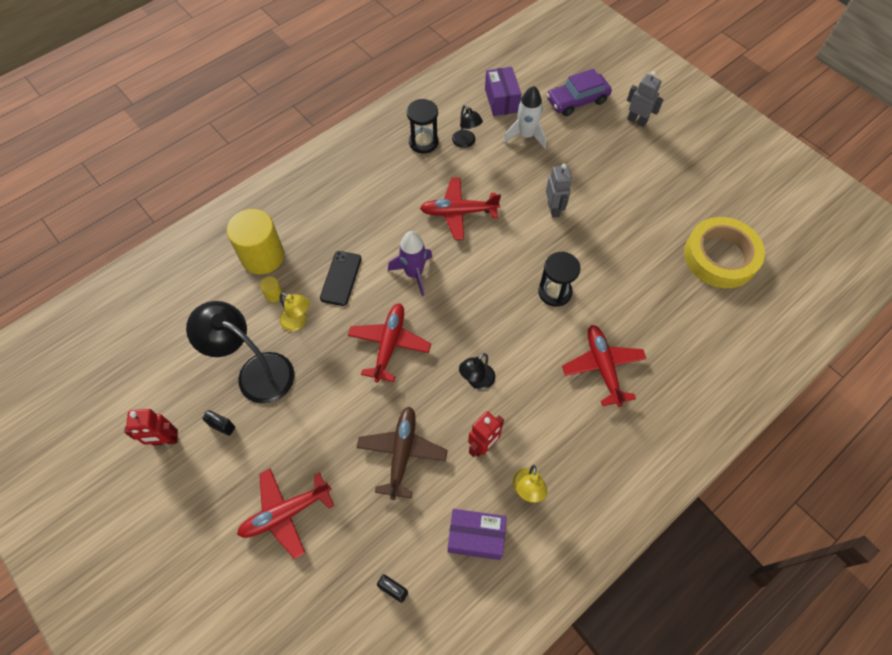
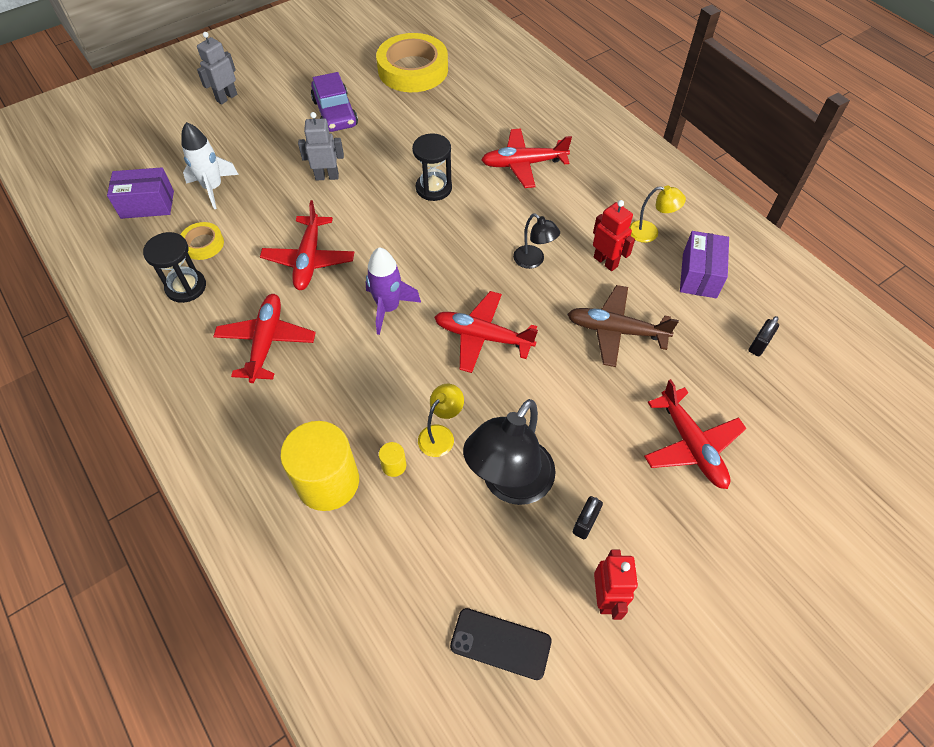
camera: 85 degrees left, 5 degrees down
black phone [320,251,362,306] -> black phone moved to [450,608,552,680]
black lamp [452,105,483,148] -> yellow tape [181,222,224,260]
purple car [546,69,612,116] -> purple car moved to [311,72,358,132]
none -> red plane [213,294,316,383]

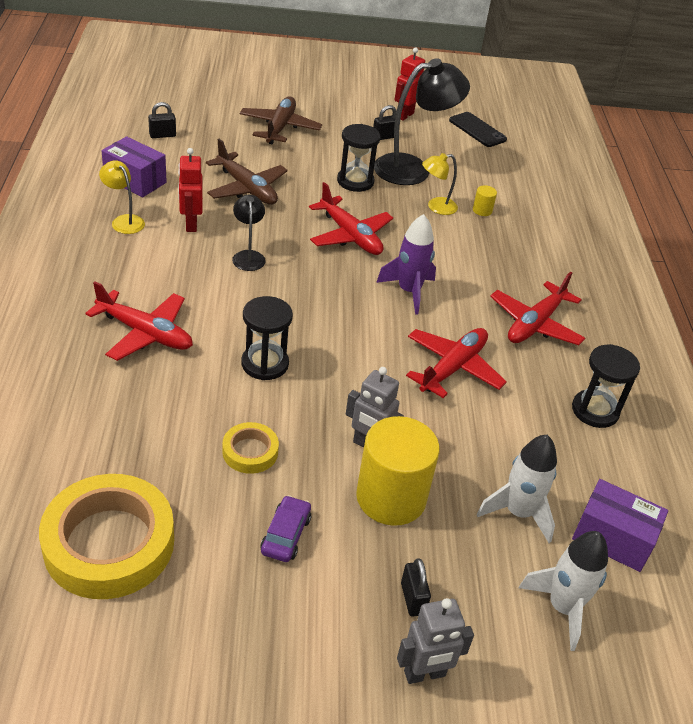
camera: 150 degrees left, 15 degrees down
yellow tape [181,222,224,260] -> yellow tape moved to [222,422,279,474]
yellow cylinder [280,421,359,511] -> yellow cylinder moved to [356,416,440,526]
purple car [311,72,358,132] -> purple car [260,495,311,562], size x0.60
red plane [644,379,746,489] -> brown plane [240,97,322,144]
purple box [680,231,729,298] -> purple box turned 75 degrees clockwise [102,136,167,198]
none -> black hourglass [337,124,381,192]
none -> black padlock [401,558,431,617]
none -> white rocket [519,531,608,651]

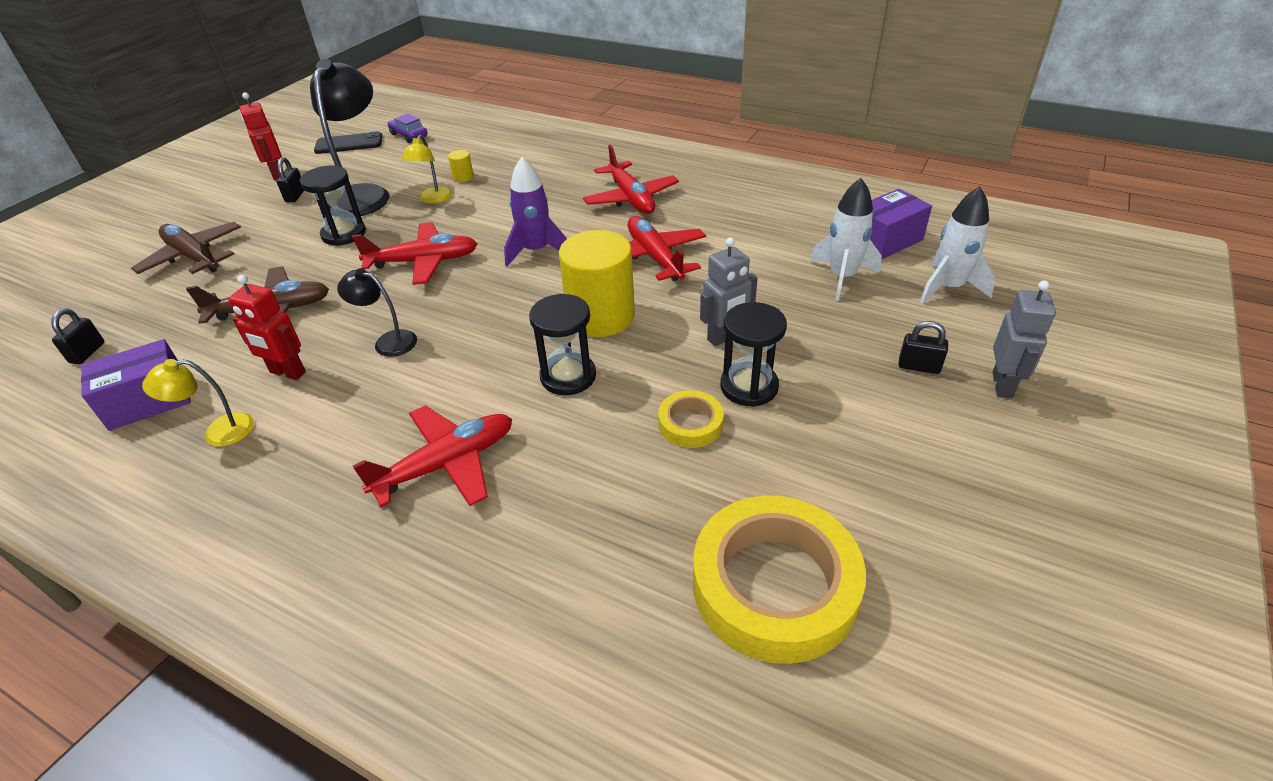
camera: 55 degrees left, 0 degrees up
purple car [260,495,311,562] -> purple car moved to [388,114,428,143]
yellow cylinder [356,416,440,526] -> yellow cylinder moved to [559,230,635,337]
black hourglass [572,344,640,428] -> black hourglass moved to [720,302,787,407]

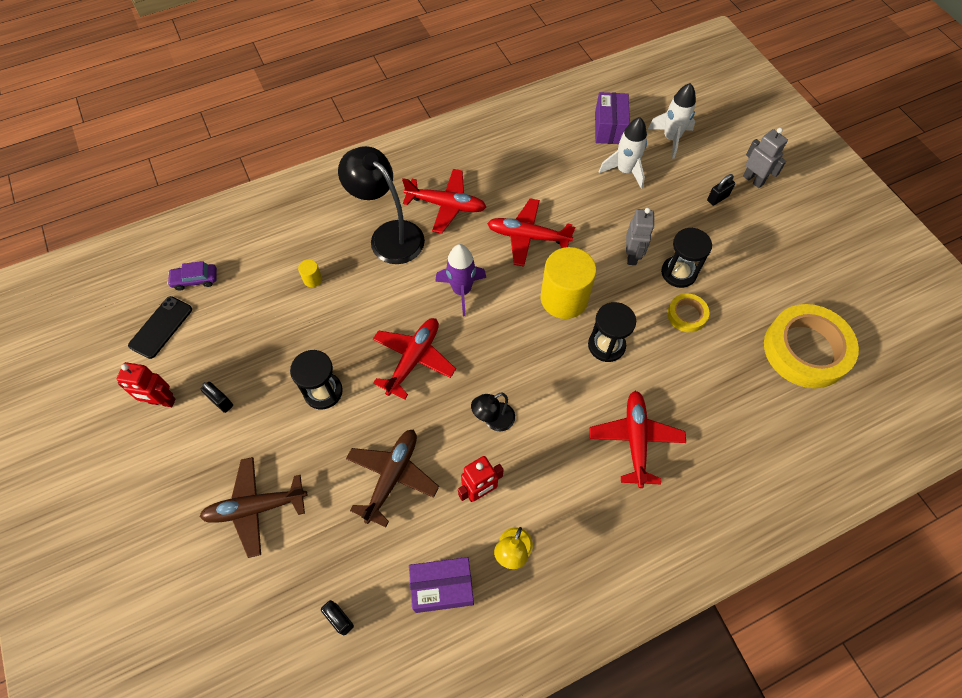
camera: 55 degrees left, 20 degrees up
purple box [81,339,191,431] -> purple box turned 75 degrees clockwise [409,557,474,613]
black lamp [310,59,389,216] -> black lamp moved to [338,146,425,264]
yellow lamp [402,135,452,204] -> none

